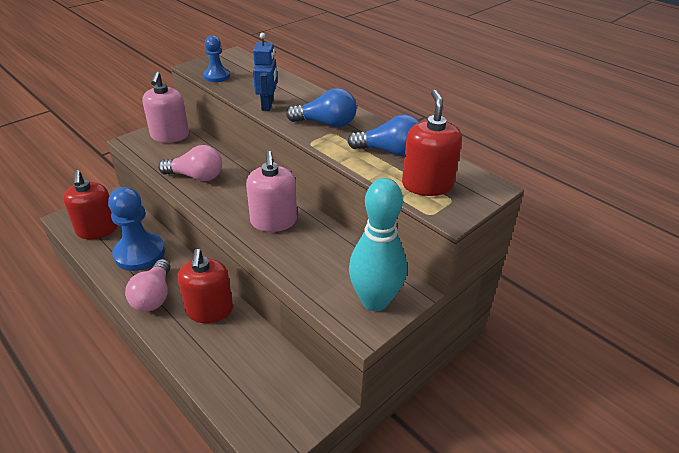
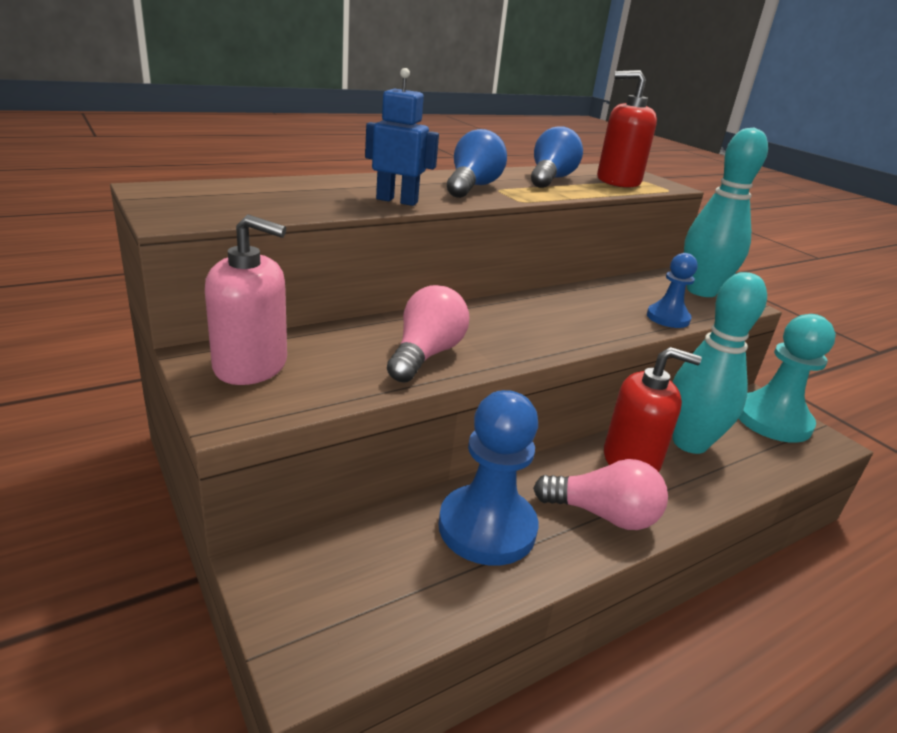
camera: 80 degrees left, 10 degrees down
red soap dispenser [63,170,117,239] -> none
blue pawn [204,35,230,82] -> blue pawn moved to [647,253,698,328]
pink soap dispenser [246,151,297,232] -> none
none -> turquoise bowling pin [673,272,767,454]
none -> turquoise pawn [738,314,836,443]

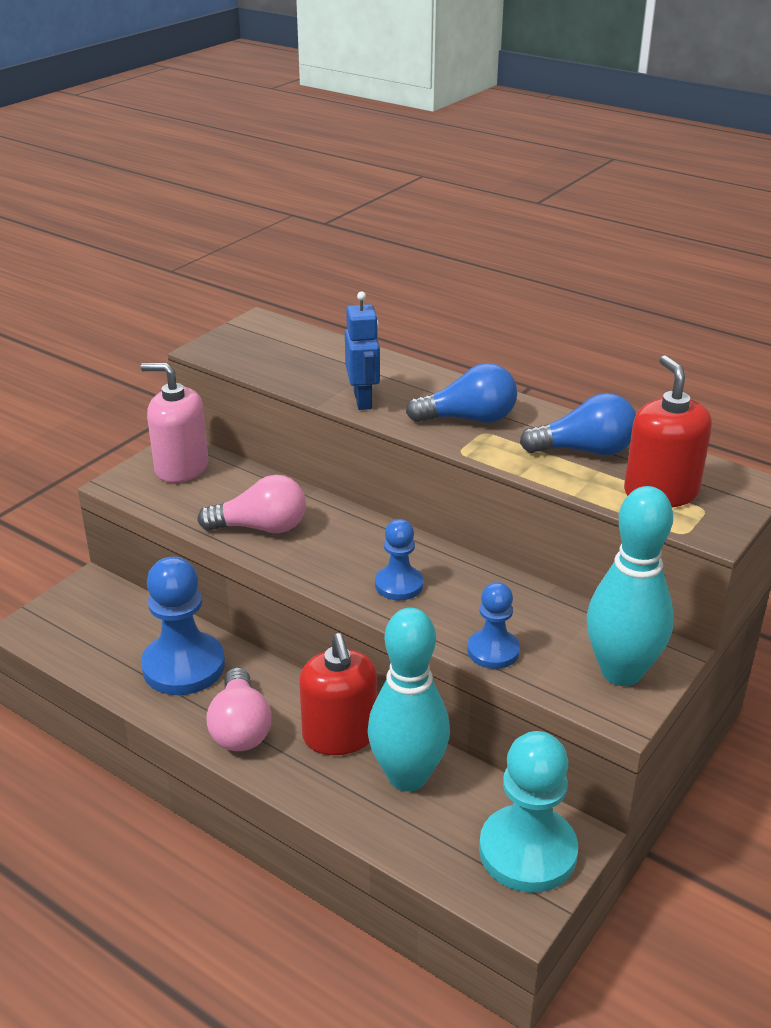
camera: 70 degrees right, 5 degrees up
pink soap dispenser [205,215,287,385] -> pink soap dispenser turned 120 degrees clockwise [141,363,209,483]
none -> blue pawn [375,519,423,600]

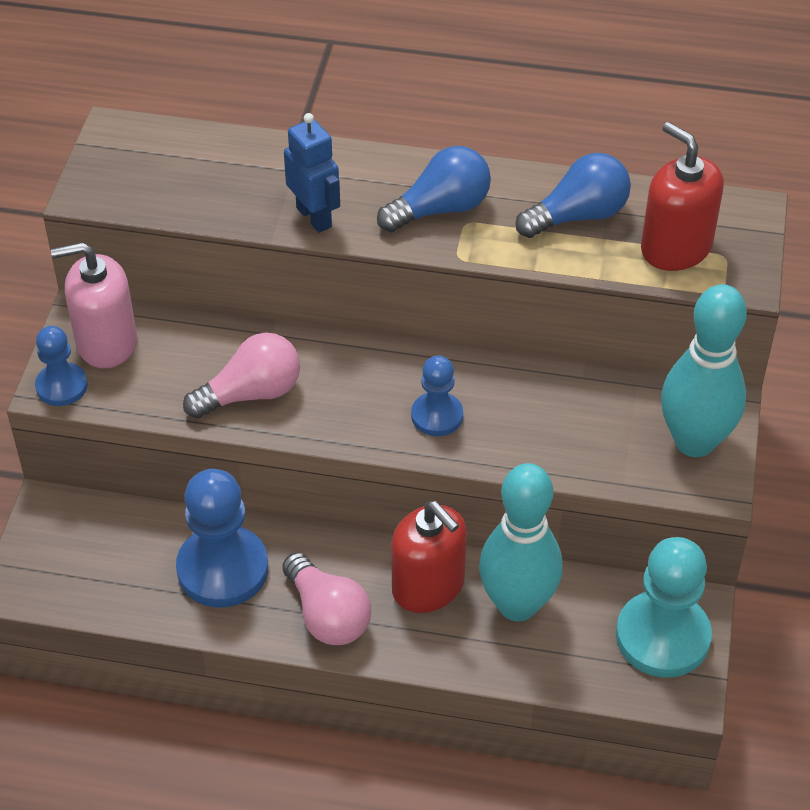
camera: 25 degrees left, 15 degrees up
blue pawn [467,582,520,669] -> blue pawn moved to [35,326,88,406]

